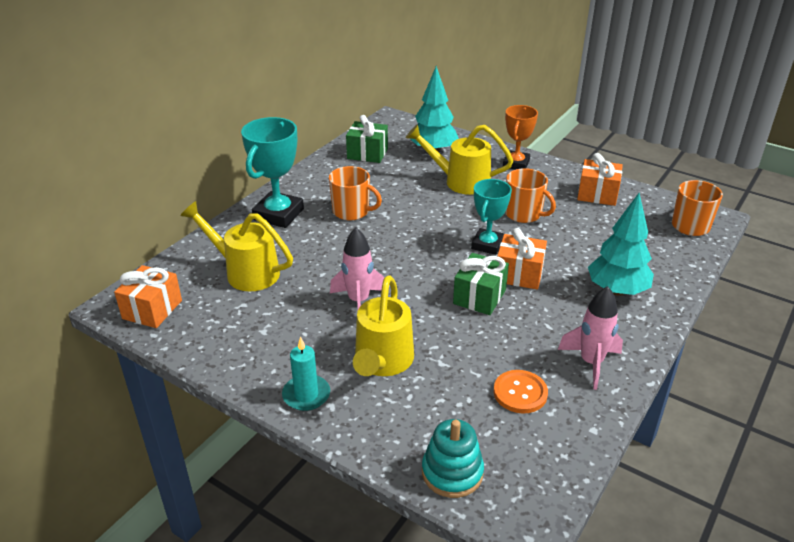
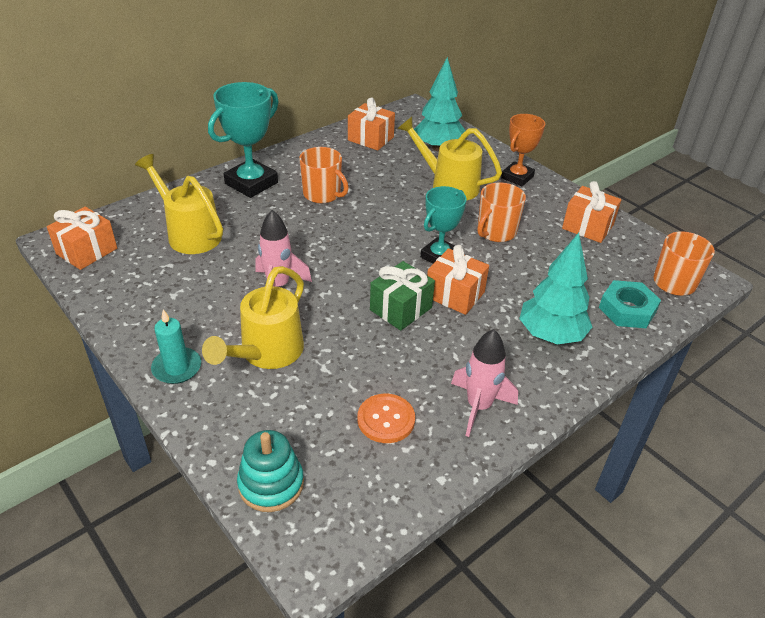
camera: 15 degrees right, 5 degrees up
green gift [346,115,388,163] -> orange gift [348,98,395,151]
orange mug [505,168,556,223] -> orange mug turned 75 degrees clockwise [478,183,526,242]
none -> turquoise nut [599,280,661,328]

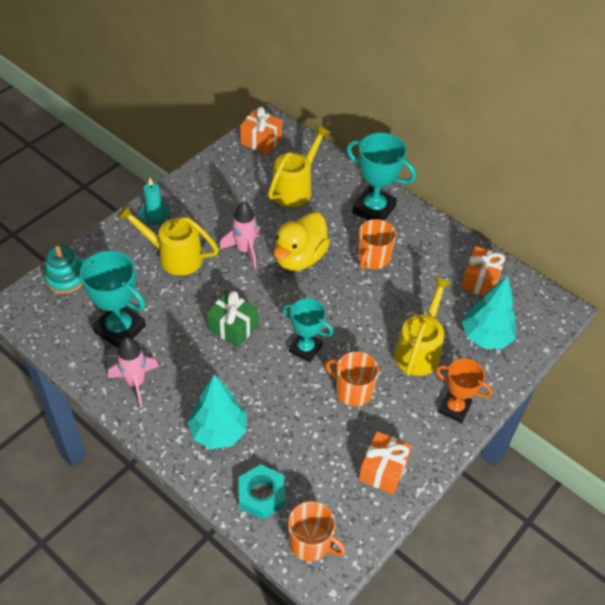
camera: 80 degrees right, 10 degrees up
orange button [358,394,415,443] -> turquoise trophy [76,250,146,348]
orange gift [427,245,489,315] -> none
none -> yellow duck [273,212,330,270]

